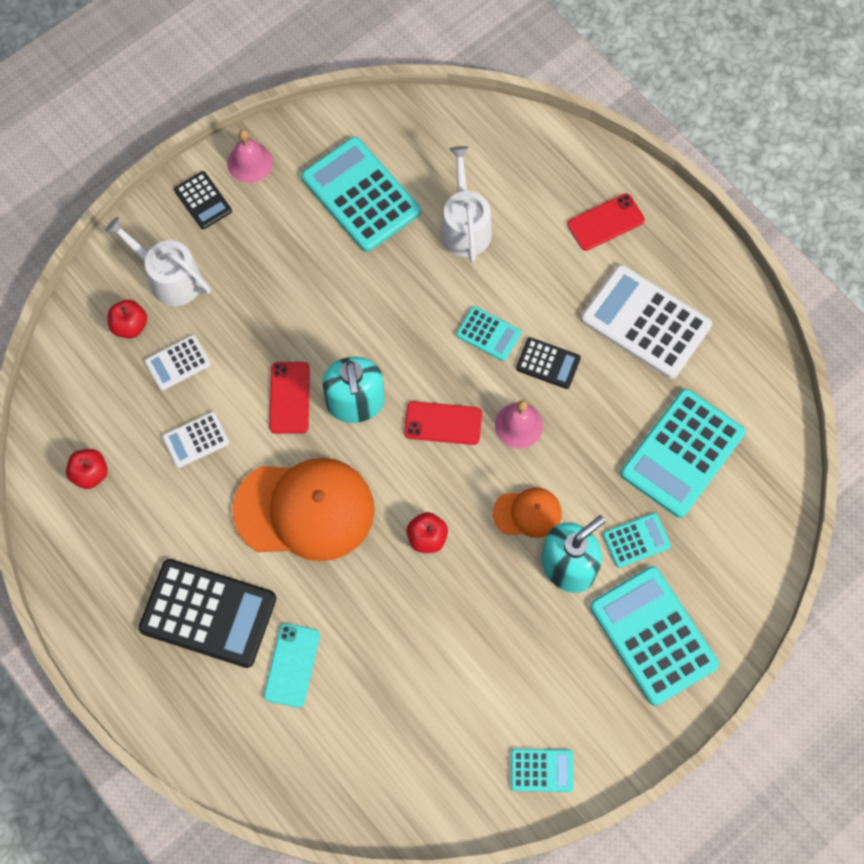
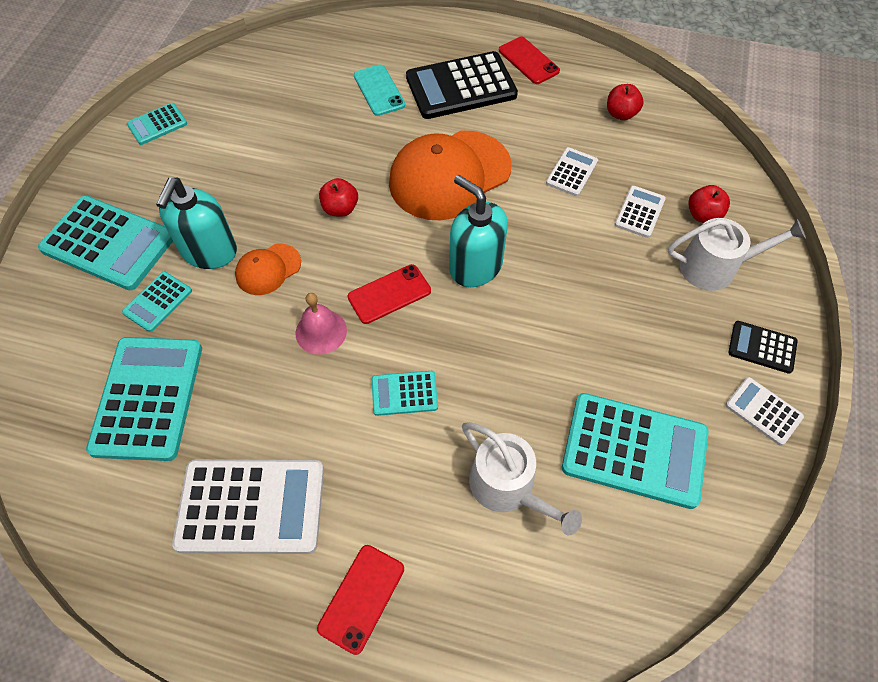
camera: 145 degrees right, 10 degrees down
pink bell [227,129,273,183] -> white calculator [725,377,804,446]
red phone [269,362,310,434] -> red phone moved to [499,37,560,84]
black calculator [516,337,581,389] -> none

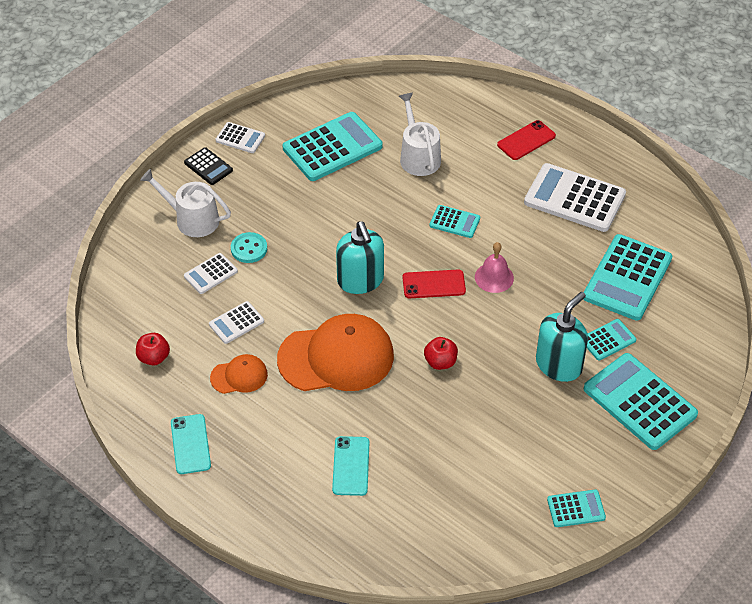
camera: 155 degrees left, 10 degrees down
orange cap [235,243,301,295] -> orange cap moved to [210,354,268,394]
black calculator [406,51,518,119] -> none
red phone [499,37,560,84] -> turquoise phone [171,414,211,474]
turquoise calculator [562,393,709,509] -> turquoise calculator turned 105 degrees clockwise [283,112,383,181]
red apple [688,185,730,223] -> none
white calculator [725,377,804,446] -> white calculator turned 45 degrees counterclockwise [216,122,265,153]
none -> turquoise button [231,232,267,263]

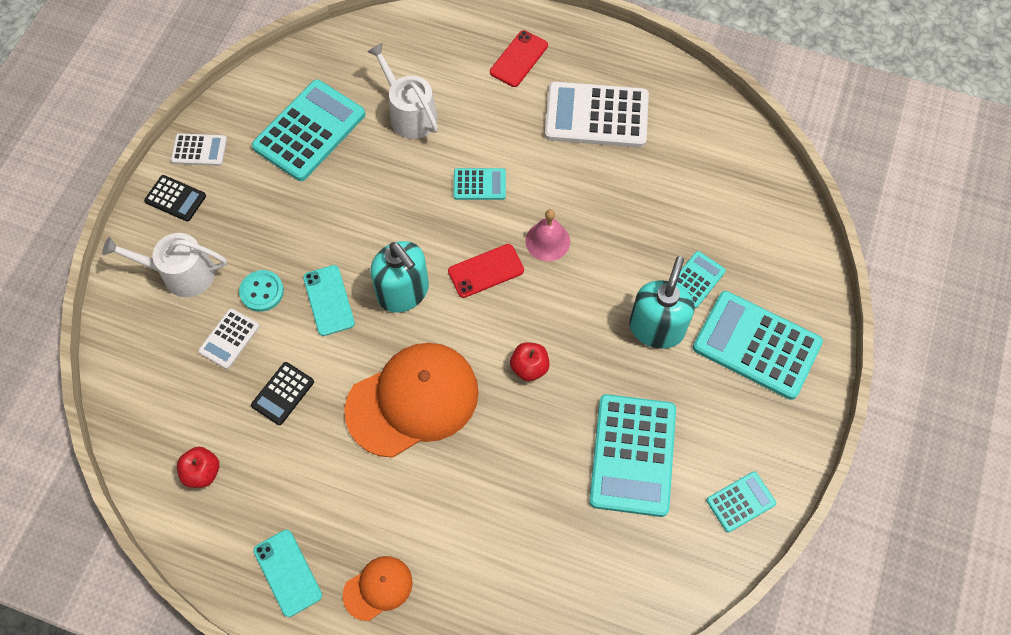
camera: 20 degrees left, 15 degrees up
white calculator [209,301,264,344] -> black calculator [251,362,314,425]
orange cap [210,354,268,394] -> orange cap moved to [342,556,413,621]
turquoise phone [332,436,369,496] -> turquoise phone moved to [303,265,355,336]
turquoise calculator [584,234,672,321] -> turquoise calculator moved to [589,394,676,517]

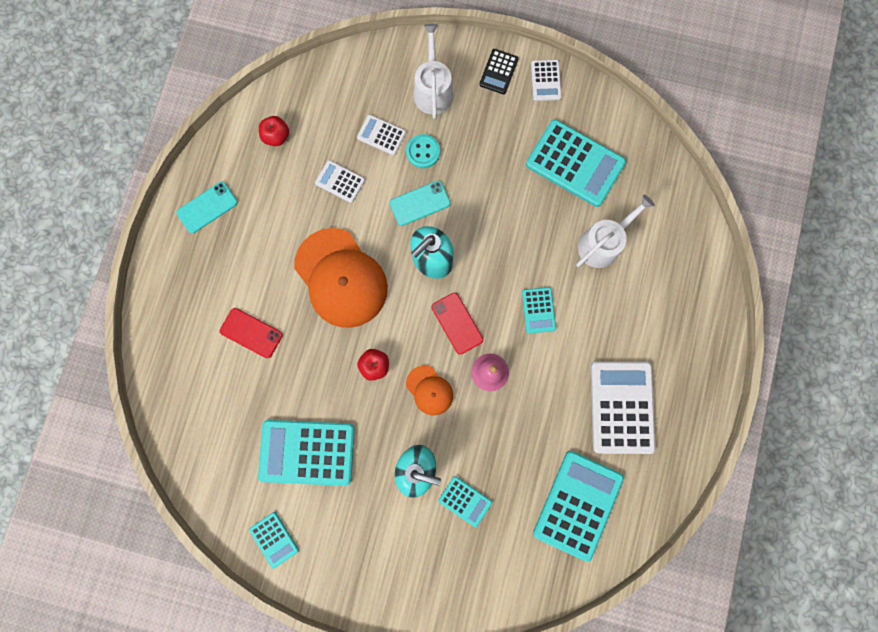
camera: 85 degrees right, 15 degrees up
black calculator [251,362,314,425] -> white calculator [315,160,365,203]
orange cap [342,556,413,621] -> orange cap moved to [406,365,453,415]
red phone [490,30,548,87] -> red phone moved to [220,308,283,358]
turquoise calculator [693,291,823,400] -> turquoise calculator moved to [533,451,624,562]

